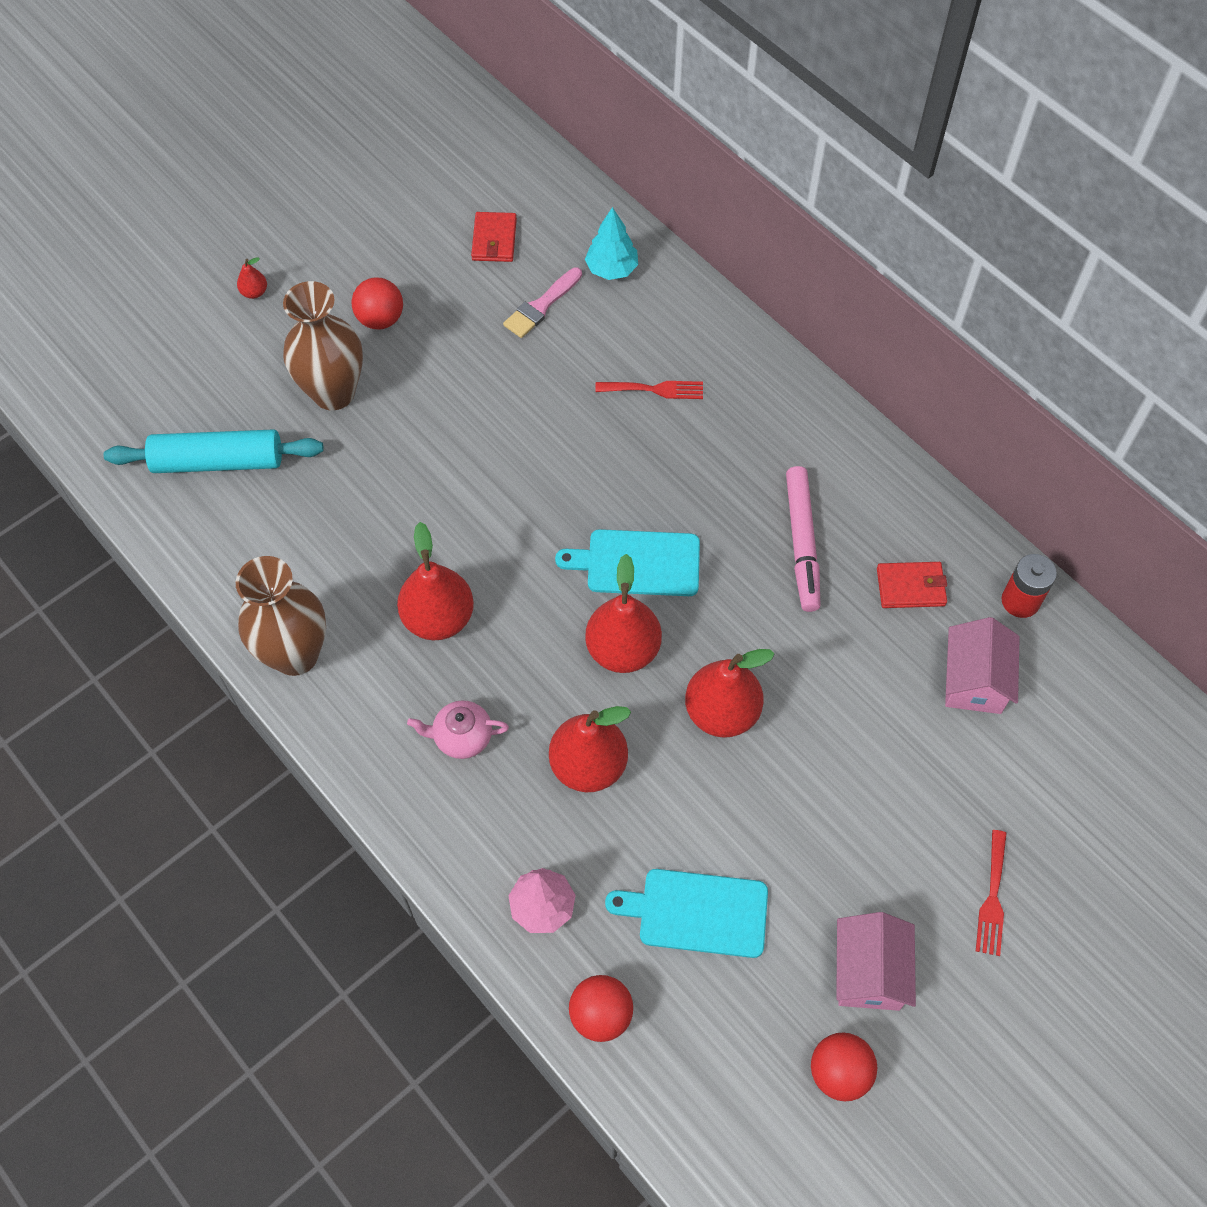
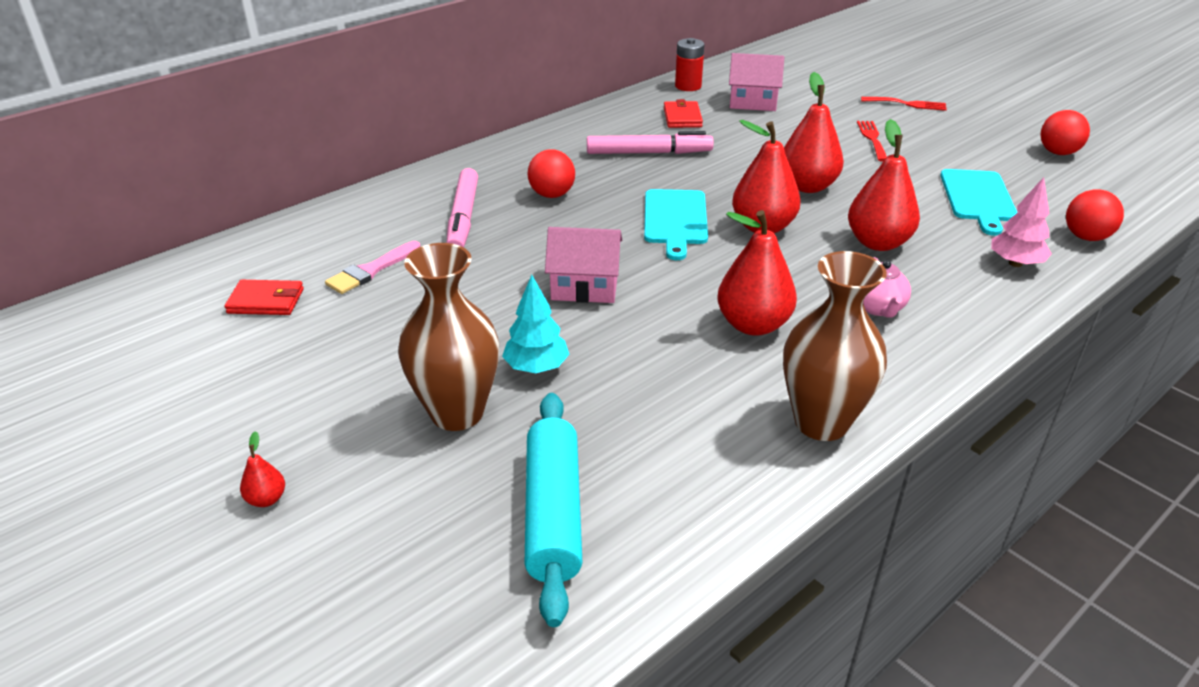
camera: 90 degrees left, 25 degrees down
red ball [352,277,403,329] -> red ball moved to [528,149,575,198]
pink brush [503,268,582,338] -> pink brush turned 90 degrees clockwise [325,241,420,294]
turquoise tree [585,207,638,280] -> turquoise tree moved to [502,275,570,373]
red fork [595,381,703,399] -> red fork moved to [857,121,887,161]
pink house [836,912,916,1011] -> pink house moved to [545,227,622,303]
none -> pink marker [447,168,478,247]

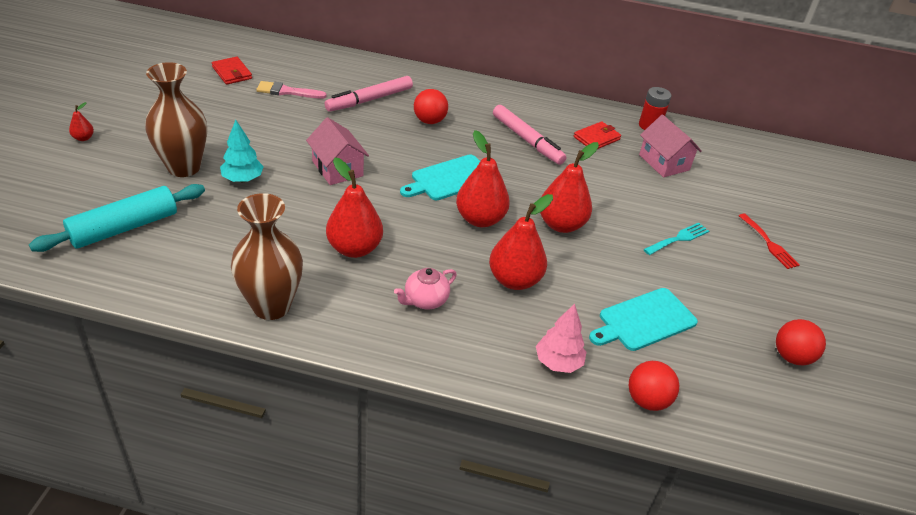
camera: 50 degrees right, 5 degrees up
red fork [857,121,887,161] -> turquoise fork [644,223,709,255]

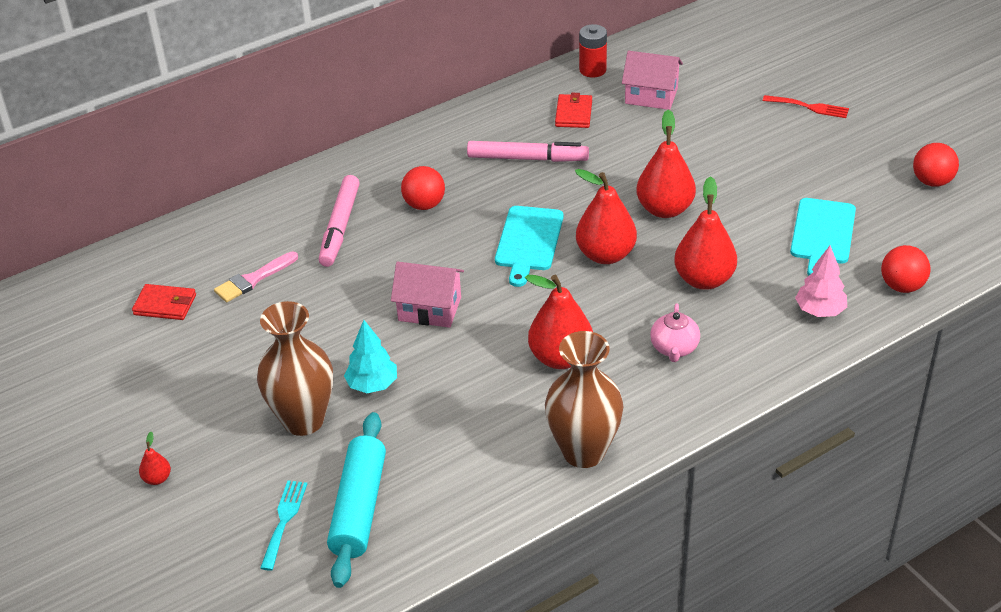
camera: 40 degrees left, 0 degrees up
turquoise fork [644,223,709,255] -> turquoise fork moved to [260,481,307,571]

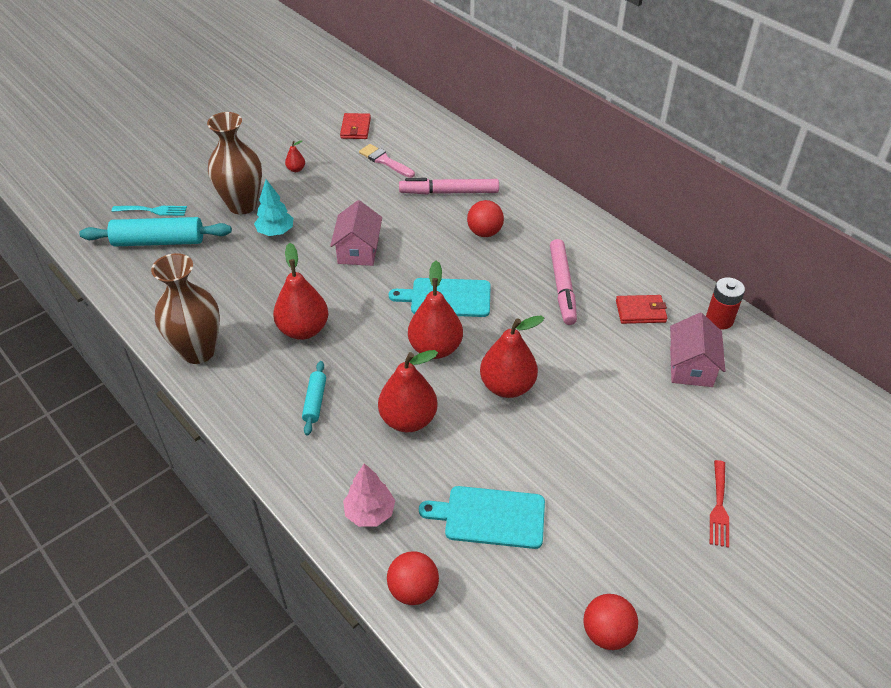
camera: 80 degrees right, 5 degrees up
red pear [139,432,171,485] -> red pear moved to [285,140,305,172]
pink teapot [650,304,700,362] -> turquoise rolling pin [302,361,326,435]

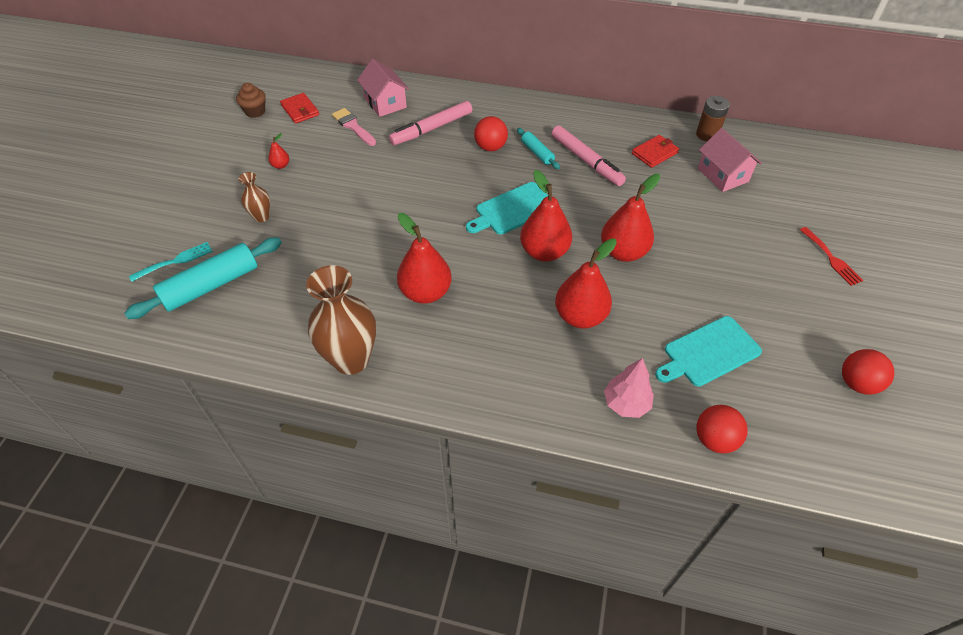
camera: 35 degrees left, 5 degrees up
brown vase [207,112,262,214] -> brown vase [238,172,270,222], size x0.50
turquoise tree [254,179,294,236] -> none
turquoise rolling pin [302,361,326,435] -> turquoise rolling pin moved to [517,128,560,169]
pink house [330,200,382,266] -> pink house moved to [357,59,409,117]
pink brush [359,144,415,178] -> pink brush turned 45 degrees clockwise [332,108,376,146]
red battery [706,277,745,329] -> brown battery [696,96,730,141]
none -> brown cupcake [236,83,266,118]

